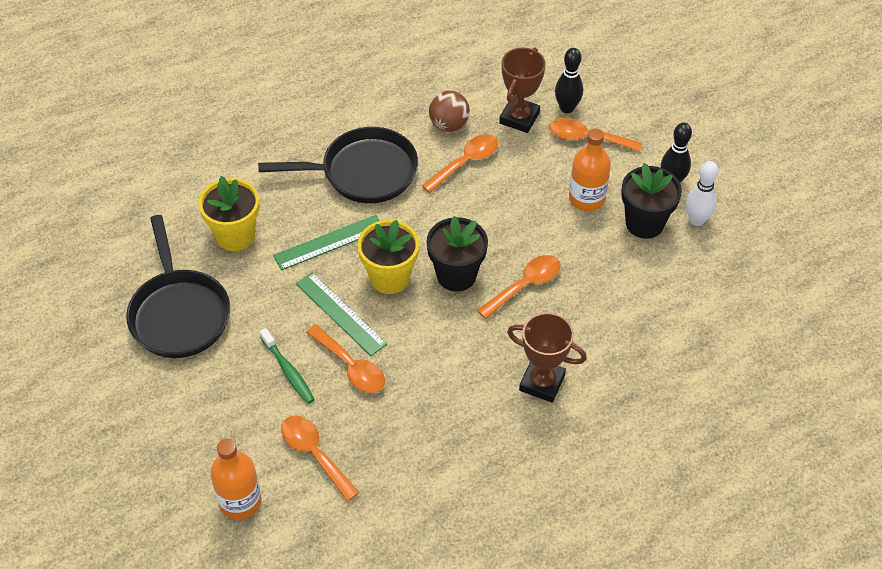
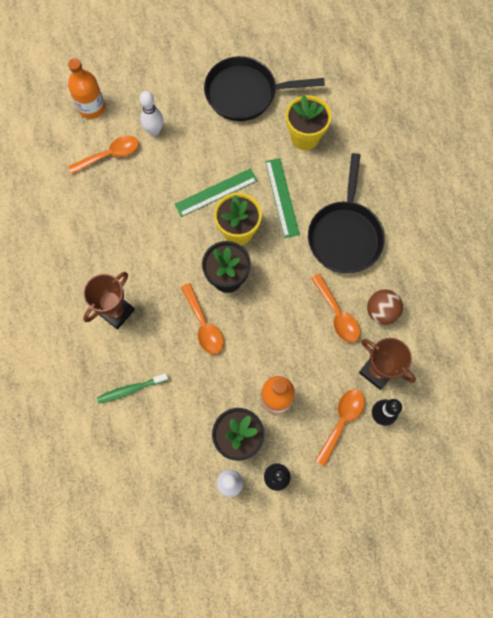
camera: 105 degrees right, 20 degrees up
green toothbrush [260,328,315,404] -> green toothbrush moved to [97,373,169,404]
orange spoon [306,324,385,393] -> none
none -> white bowling pin [140,91,163,136]

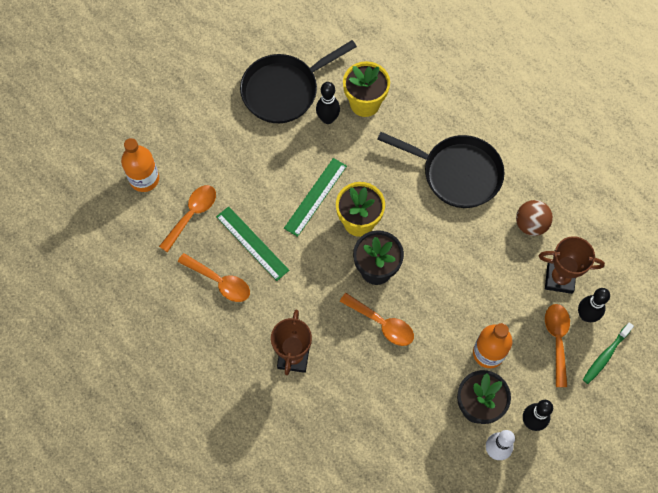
camera: 30 degrees left, 5 degrees down
green toothbrush [97,373,169,404] -> green toothbrush moved to [583,323,634,384]
white bowling pin [140,91,163,136] -> none
green ruler [265,158,300,238] -> green ruler moved to [216,206,289,281]
black pan [308,153,385,273] -> black pan turned 45 degrees counterclockwise [377,132,504,208]
orange spoon [311,273,360,343] -> orange spoon moved to [178,253,250,302]
none -> black bowling pin [316,82,340,124]

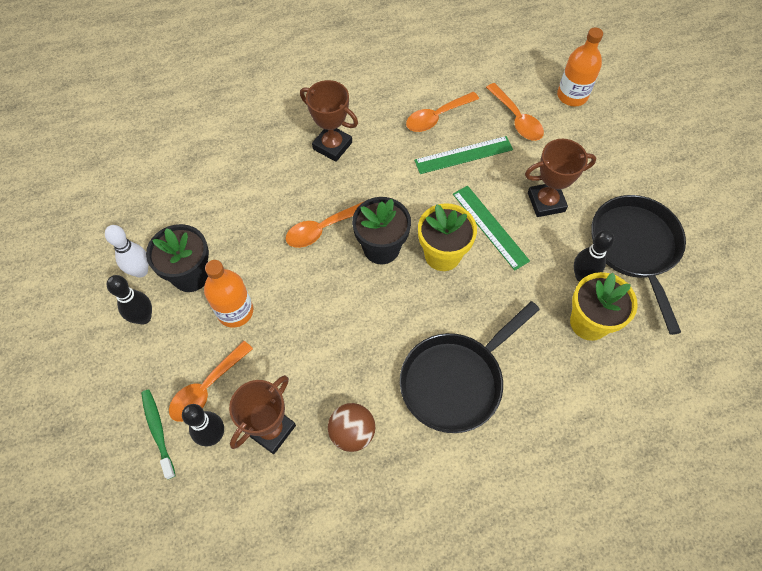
camera: 115 degrees right, 5 degrees down
orange spoon [545,304,570,387] -> orange spoon turned 105 degrees clockwise [169,341,253,422]
none -> brown trophy [525,139,596,217]

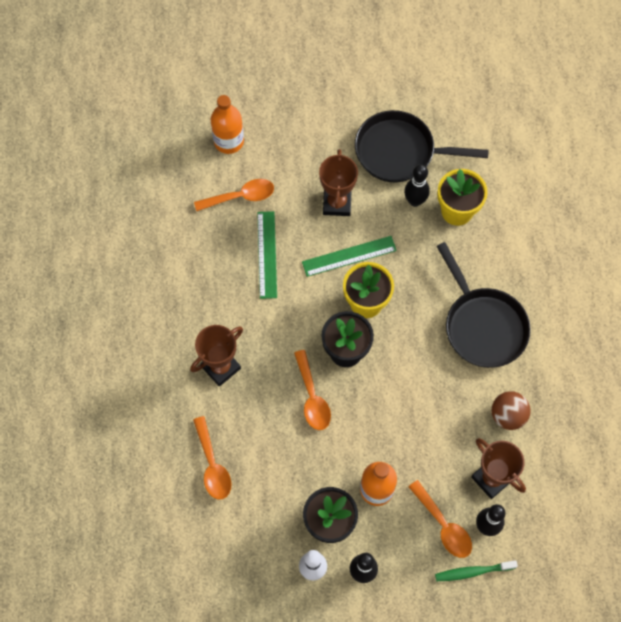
camera: 75 degrees left, 5 degrees up
orange spoon [406,92,479,132] -> orange spoon moved to [193,416,231,500]

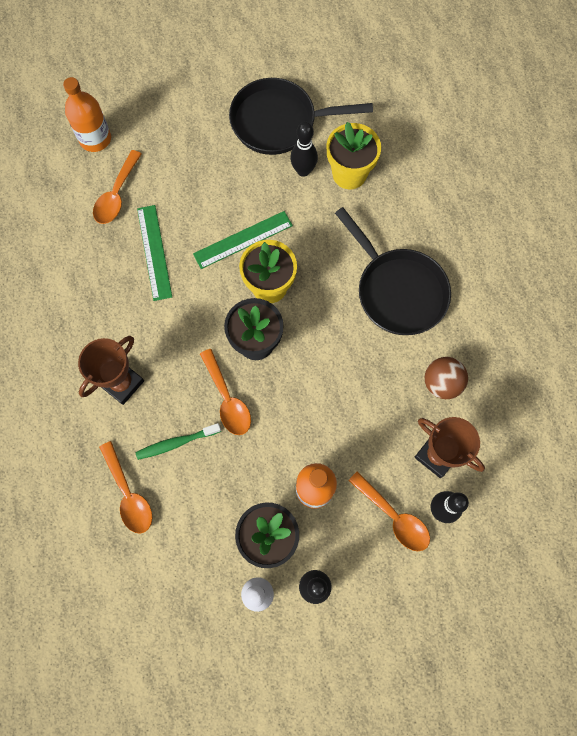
camera: 10 degrees left, 5 degrees up
orange spoon [194,179,274,211] -> orange spoon turned 135 degrees clockwise [93,150,142,224]
brown trophy [319,149,358,216] -> none
green toothbrush [435,560,518,581] -> green toothbrush moved to [136,423,221,460]

